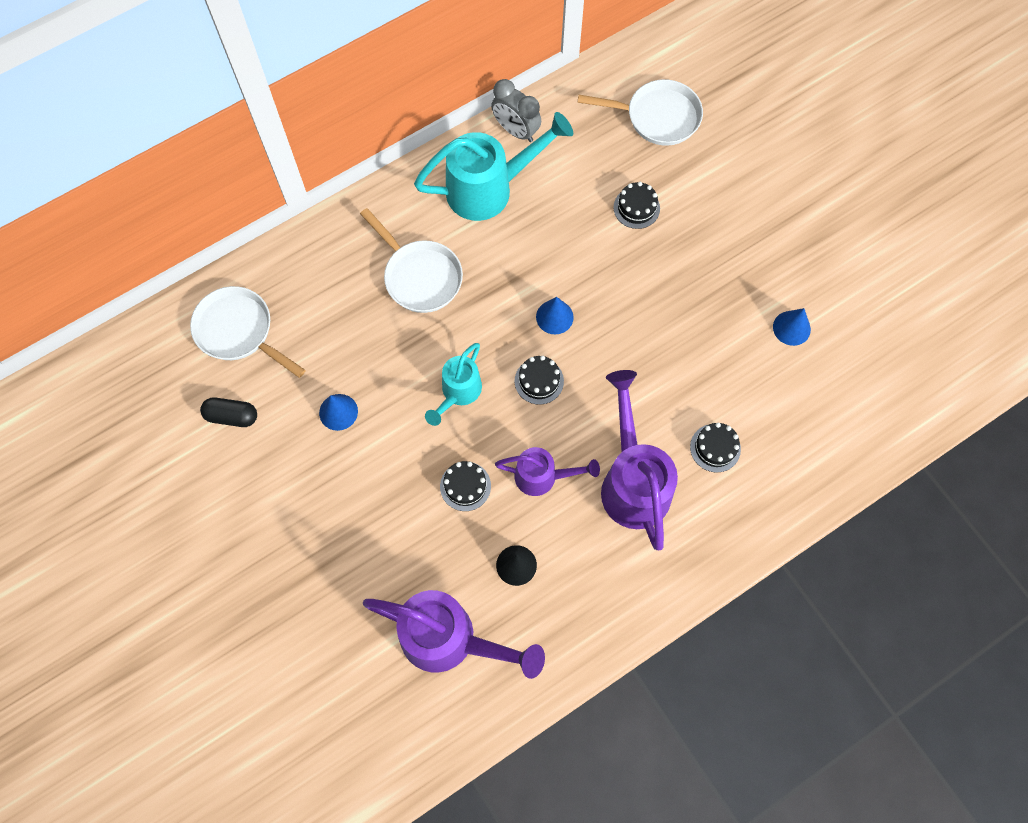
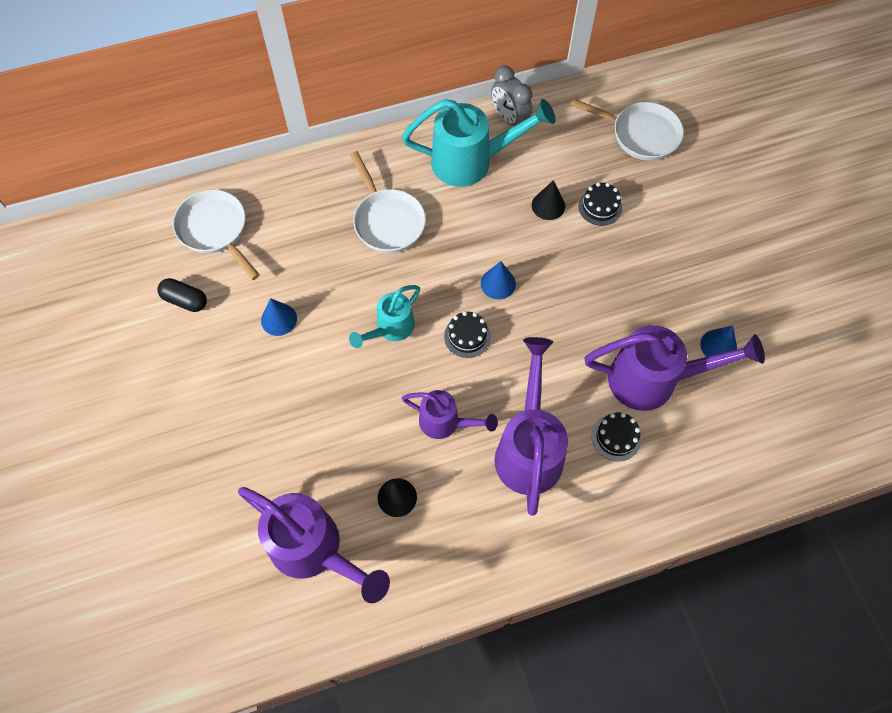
camera: 15 degrees right, 5 degrees down
black cake [440,461,491,511] -> none
none -> black cone [532,180,565,220]
none -> purple watering can [584,325,765,411]

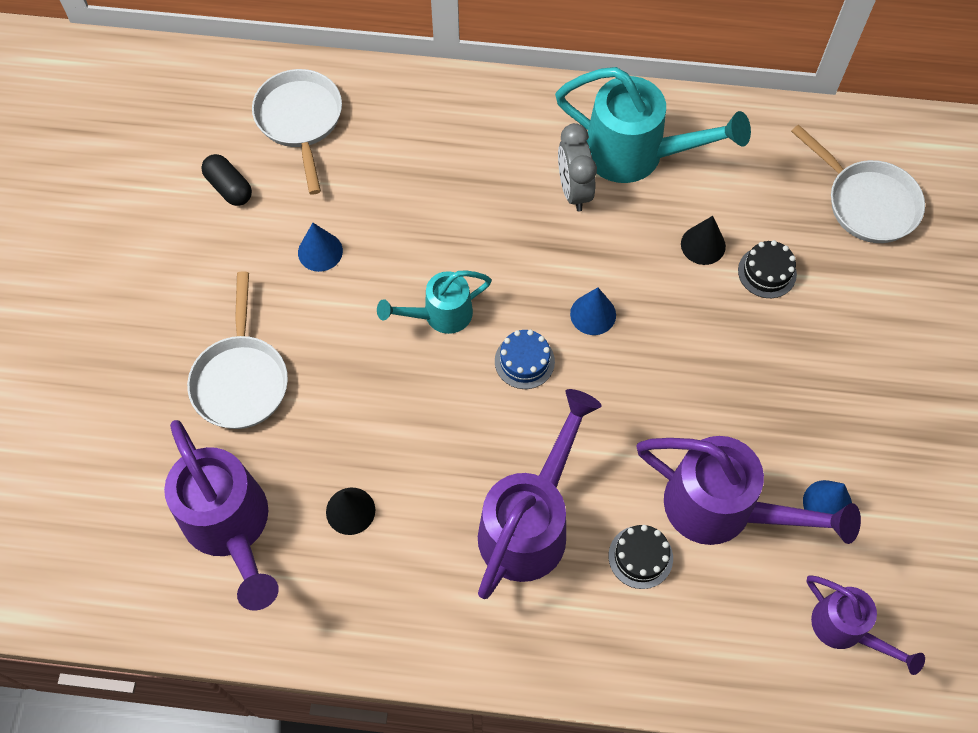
camera: 25 degrees right, 0 degrees up
white pan [350,151,426,253] -> white pan moved to [187,272,288,429]
purple watering can [402,390,498,439] -> purple watering can moved to [807,575,925,675]
black cake [444,311,491,358] -> blue cake [495,330,555,389]
grey clock [491,66,532,126] -> grey clock moved to [558,123,597,211]

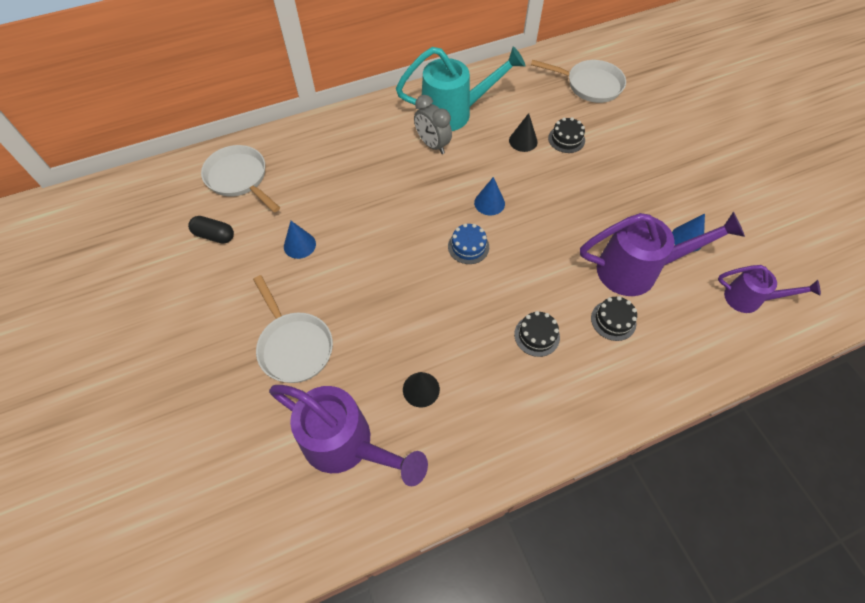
camera: 30 degrees left, 5 degrees down
turquoise watering can [377,270,492,334] -> none
purple watering can [478,389,602,599] -> black cake [514,311,560,357]

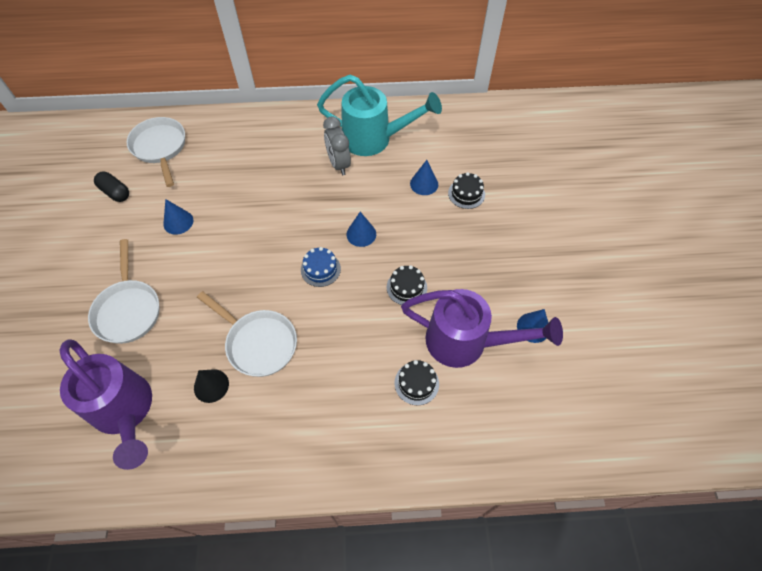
camera: 20 degrees right, 0 degrees up
black cone [509,113,538,152] -> blue cone [410,160,438,195]
black cake [514,311,560,357] -> black cake moved to [387,265,427,305]
white pan [531,60,626,103] -> white pan moved to [197,291,297,377]
purple watering can [718,265,821,313] -> none

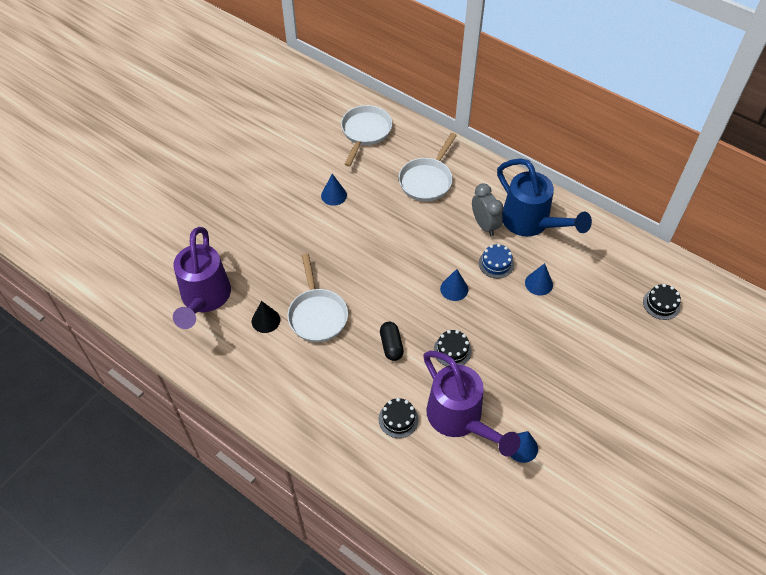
camera: 40 degrees right, 5 degrees down
white pan [88,239,160,344] -> white pan moved to [399,133,457,202]
black capsule [94,172,129,202] -> black capsule moved to [380,322,404,361]
blue cake [301,247,341,287] -> blue cake moved to [479,244,514,278]
turquoise watering can [317,74,442,156] -> blue watering can [497,158,592,236]
grey clock [323,116,351,175] -> grey clock turned 135 degrees clockwise [472,183,503,236]
black cake [448,172,485,209] -> black cake moved to [643,284,681,320]

